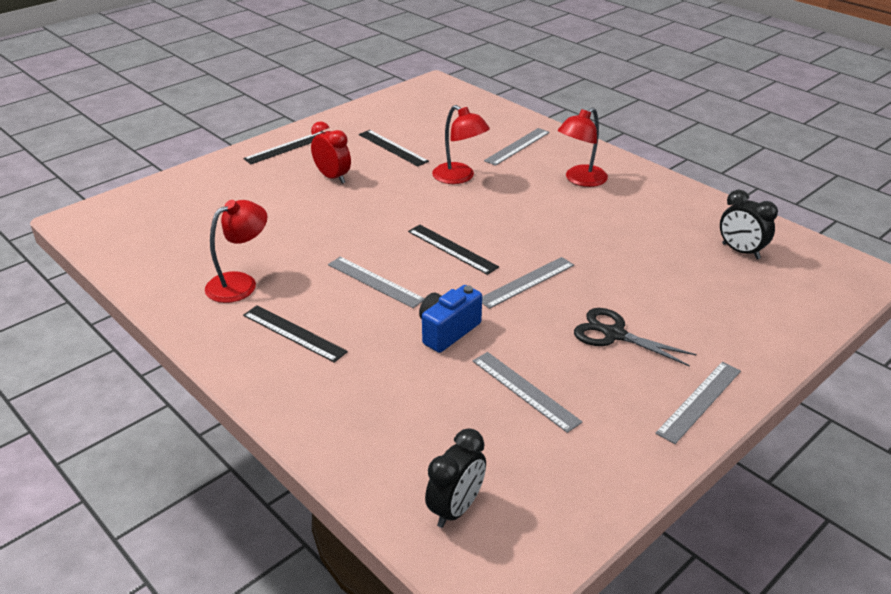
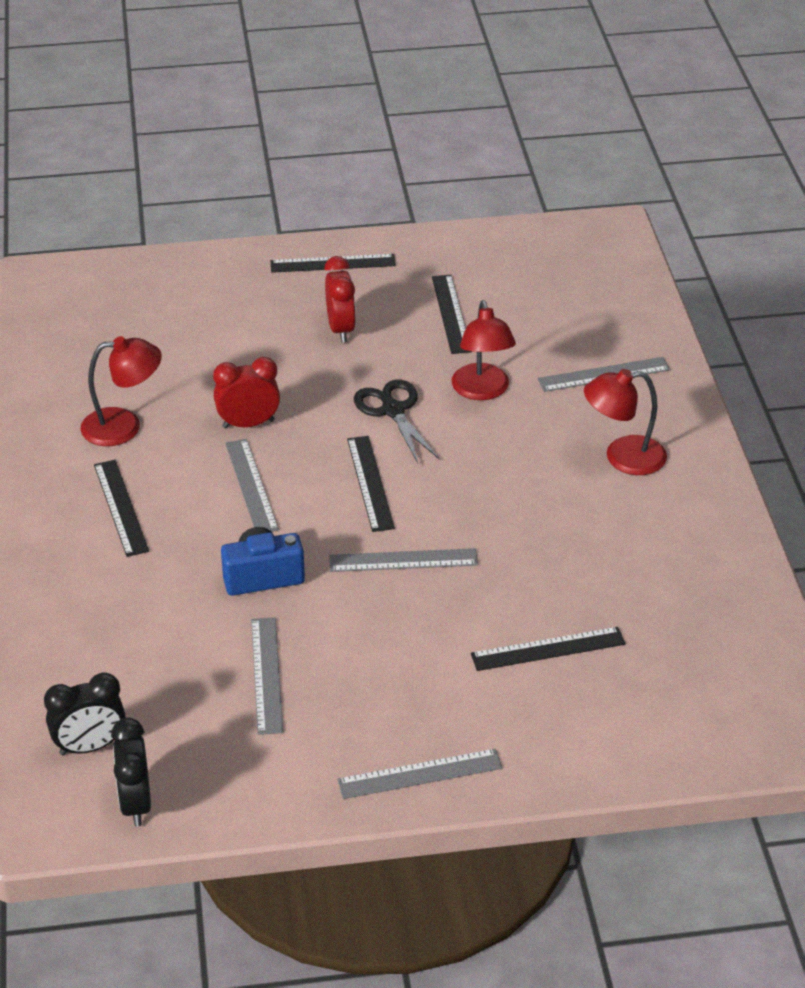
camera: 35 degrees right, 5 degrees up
black scissors [574,308,697,367] -> black scissors moved to [354,380,440,463]
black clock [720,190,778,259] -> black clock moved to [111,718,151,827]
none -> red clock [213,357,280,429]
none -> black ruler [471,627,625,671]

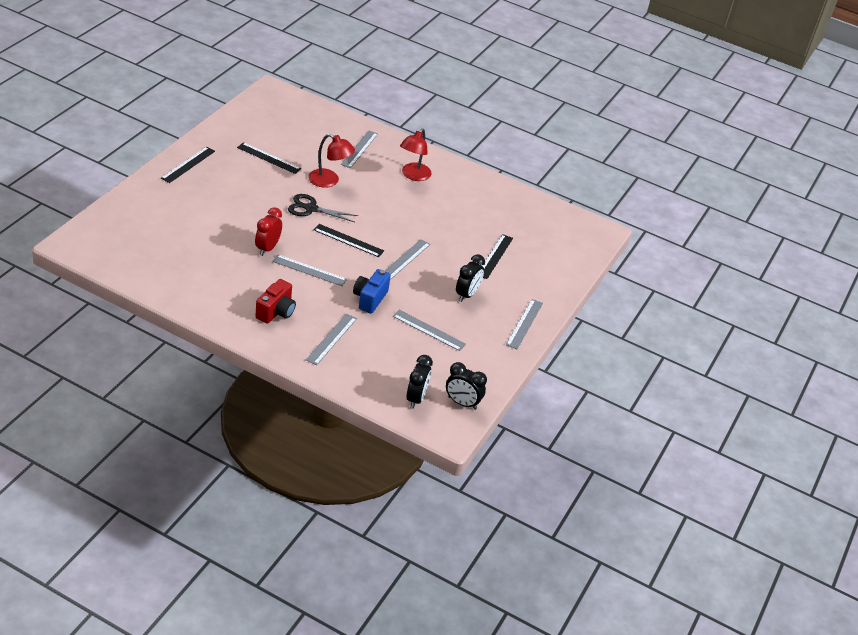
camera: 60 degrees left, 0 degrees up
red lamp [80,336,162,446] -> none
black ruler [94,460,149,557] -> red camera [255,279,296,324]
red clock [324,256,356,343] -> none
none -> grey ruler [306,314,357,365]
none -> black clock [456,254,485,302]

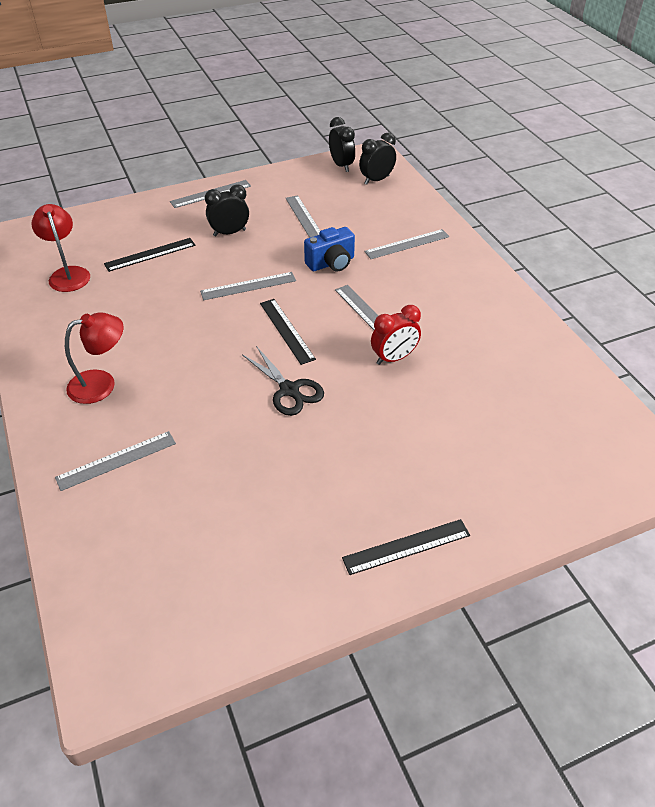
camera: 135 degrees left, 5 degrees up
black ruler [237,142,301,174] -> none
red camera [255,279,296,324] -> none
red lamp [308,134,355,188] -> red lamp moved to [31,204,90,292]

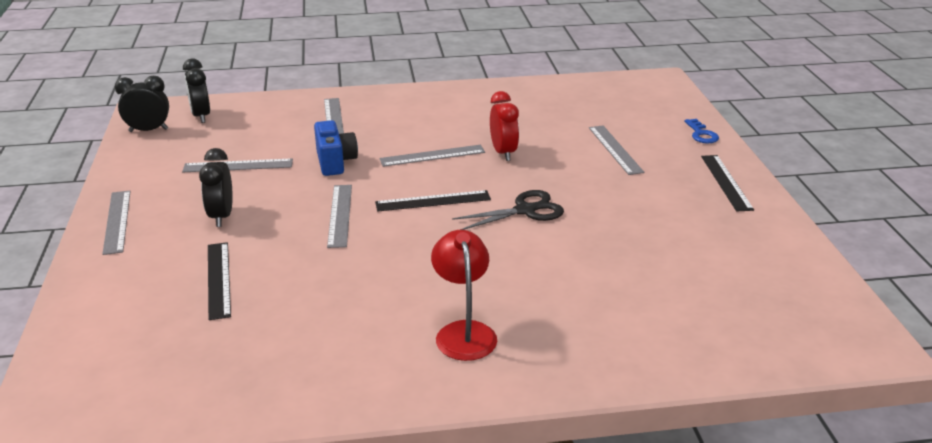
camera: 75 degrees left, 15 degrees down
red lamp [31,204,90,292] -> none
grey ruler [55,431,176,491] -> grey ruler moved to [589,126,644,175]
none -> blue key [684,119,719,144]

